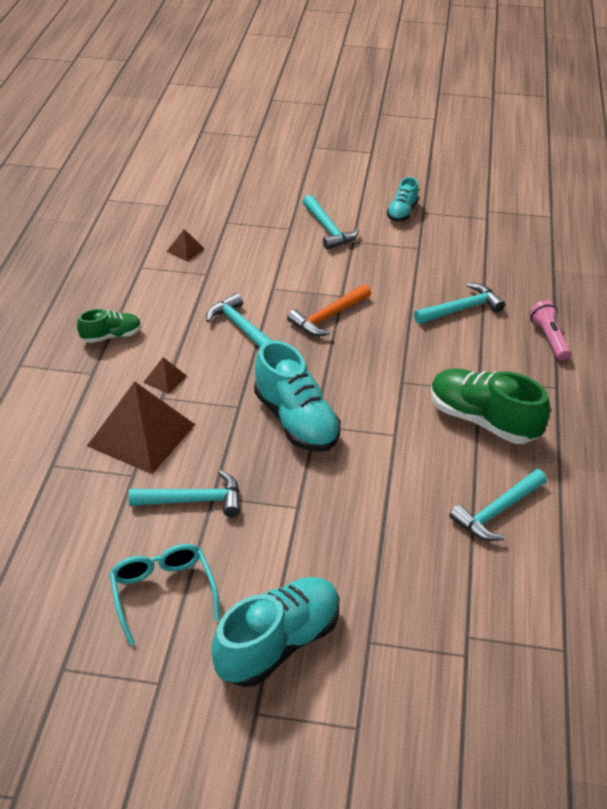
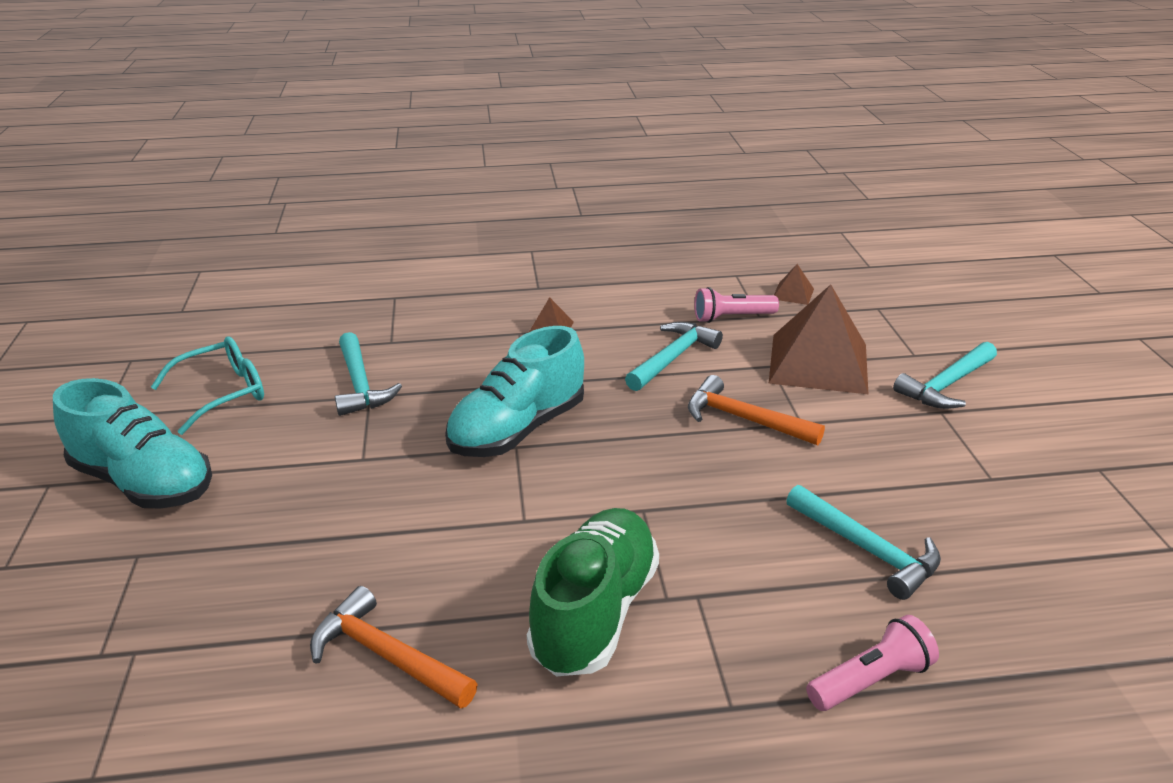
camera: 75 degrees right, 10 degrees down
green shoe [77,309,141,343] -> none
brown pyramid [87,381,196,474] -> brown pyramid moved to [769,284,868,394]
turquoise shoe [387,177,419,221] -> none
turquoise hammer [449,469,547,541] -> orange hammer [310,586,478,709]
none -> pink flashlight [694,287,779,323]

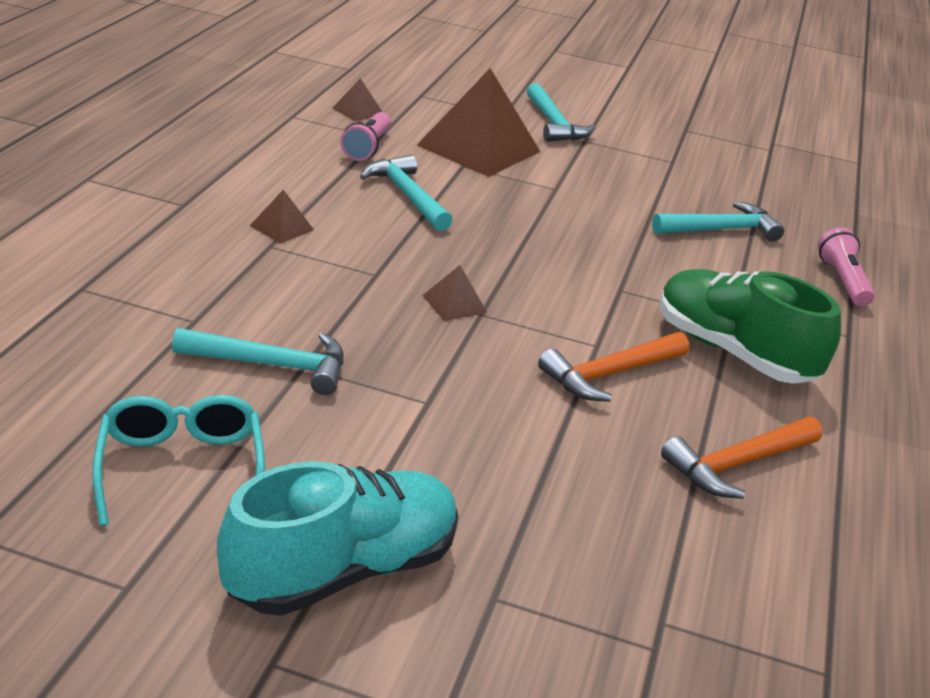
camera: 70 degrees left, 0 degrees up
turquoise shoe [445,326,584,457] -> brown pyramid [422,265,487,321]
orange hammer [688,375,825,445] -> orange hammer moved to [538,332,689,402]

